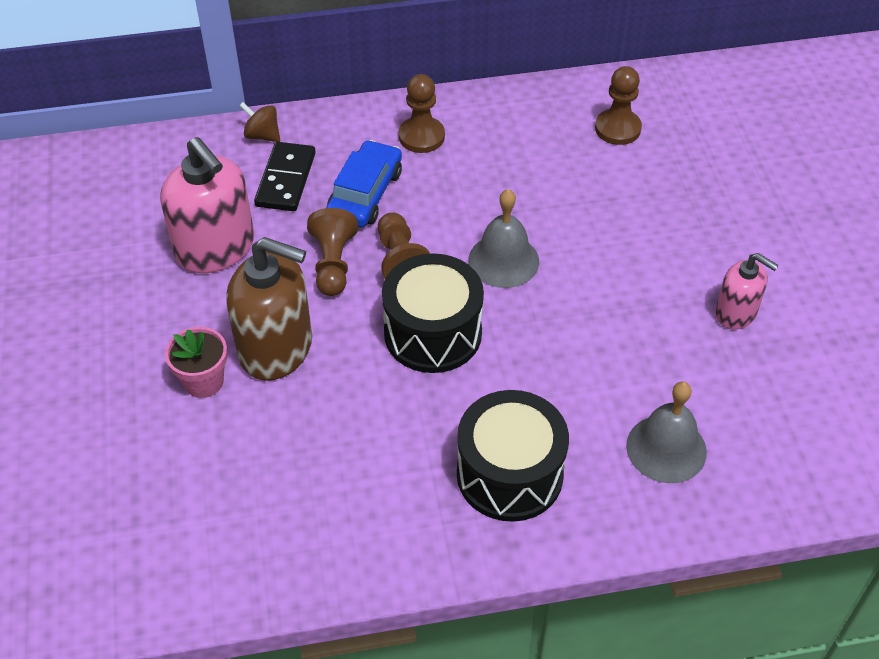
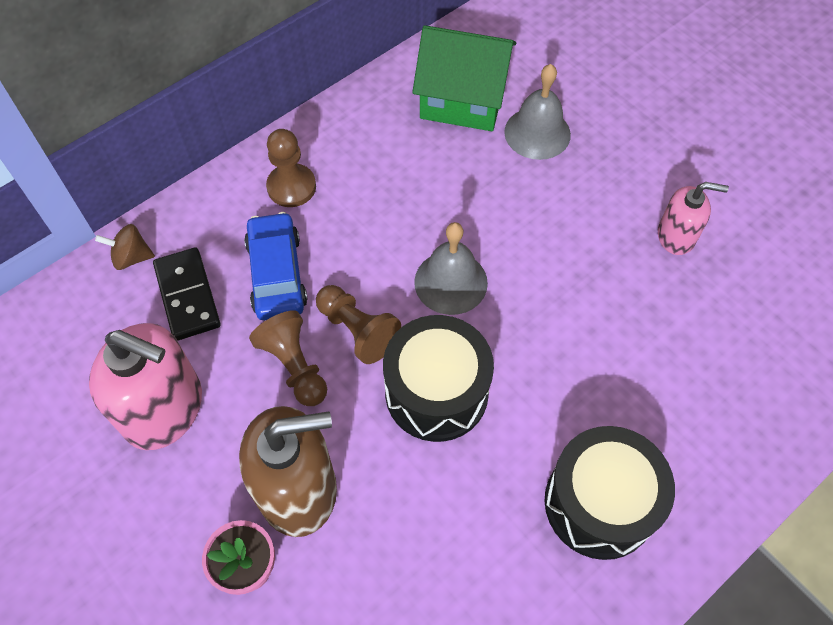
camera: 30 degrees left, 10 degrees up
brown pawn [595,66,642,145] -> green house [412,25,516,131]
grey bell [626,382,707,483] -> grey bell moved to [504,64,571,160]

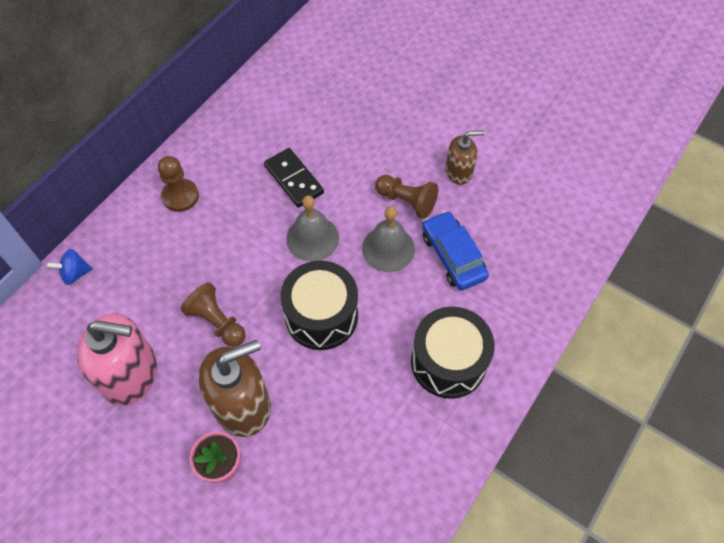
camera: 15 degrees left, 0 degrees up
brown spinning top [95,224,155,270] -> blue spinning top [47,249,93,285]
black domino [153,247,221,341] -> black domino moved to [264,148,324,208]
blue car [244,212,308,320] -> blue car moved to [422,211,489,291]
brown pawn [316,285,401,364] -> brown pawn moved to [375,175,438,219]
green house [412,25,516,131] -> none
grey bell [504,64,571,160] -> grey bell moved to [362,206,415,272]
pink soap dispenser [658,182,729,255] -> brown soap dispenser [445,131,485,185]

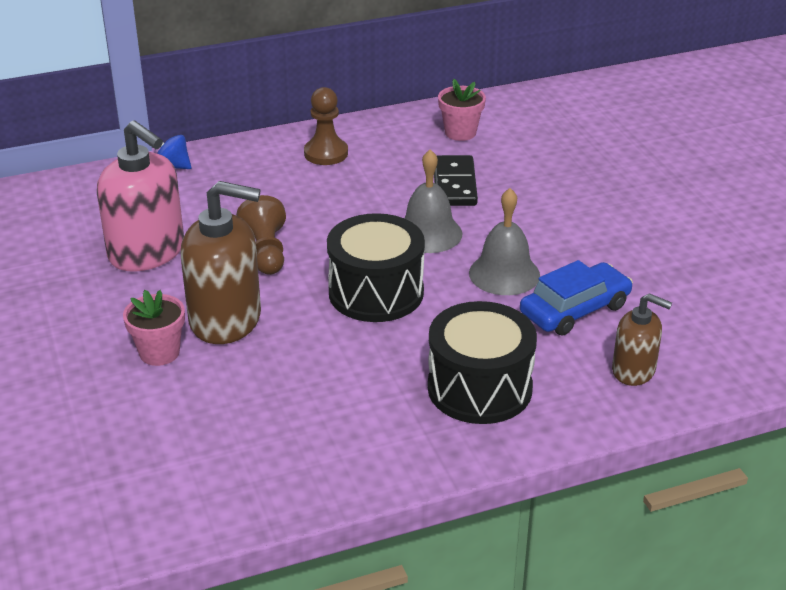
camera: 35 degrees right, 25 degrees down
brown pawn [375,175,438,219] -> none
blue car [422,211,489,291] -> blue car turned 45 degrees clockwise [520,260,633,336]
brown soap dispenser [445,131,485,185] -> brown soap dispenser moved to [612,293,672,386]
none -> pink flower pot [438,79,486,141]

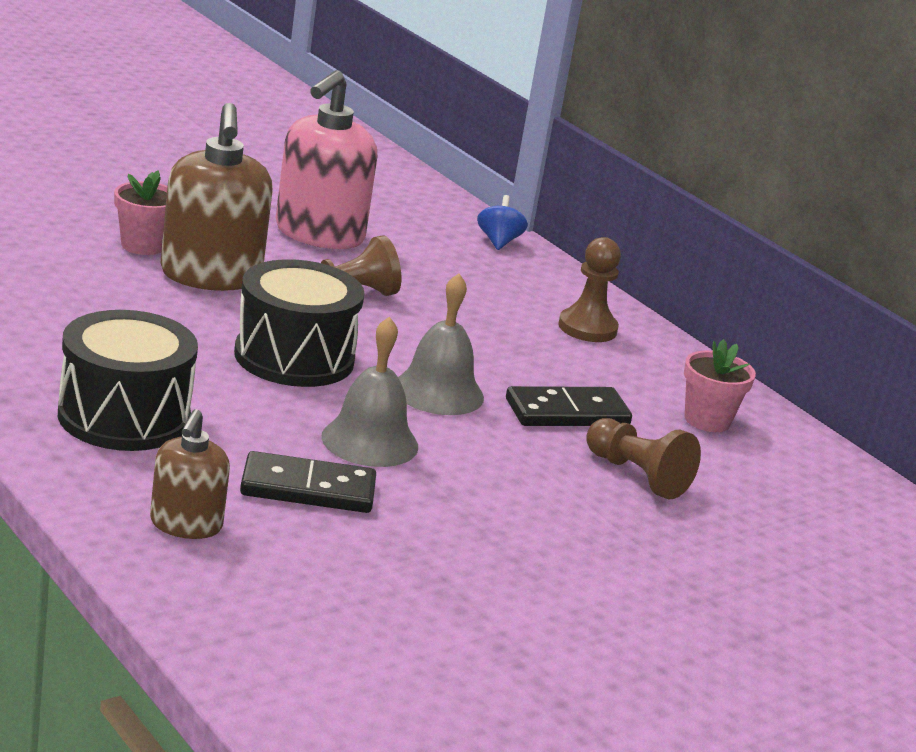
camera: 70 degrees right, 10 degrees down
blue car [520,260,633,336] -> black domino [240,451,376,513]
none -> brown pawn [586,418,701,500]

